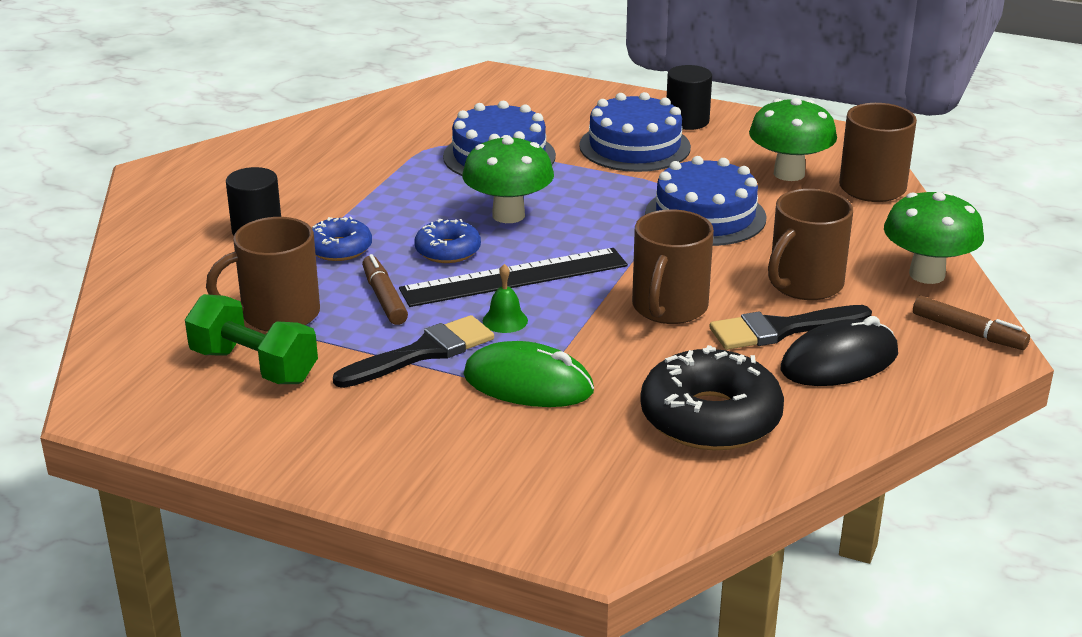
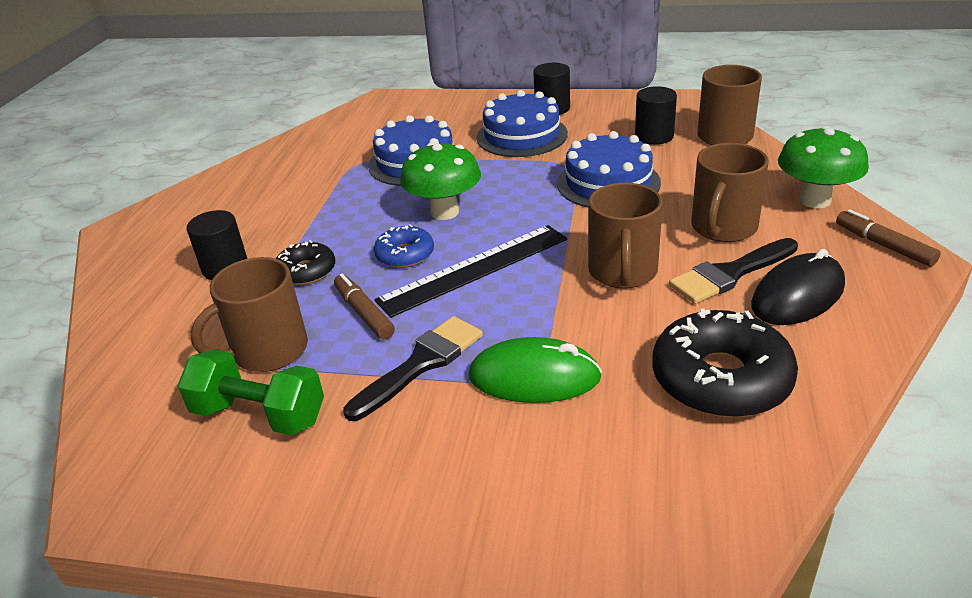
camera: 10 degrees left, 5 degrees up
blue donut [312,216,372,261] -> black donut [276,240,335,285]
green bell [483,264,528,333] -> none
green mushroom [749,98,837,181] -> black cylinder [635,86,677,145]
brown marker [913,296,1030,350] -> brown marker turned 150 degrees counterclockwise [836,209,941,267]

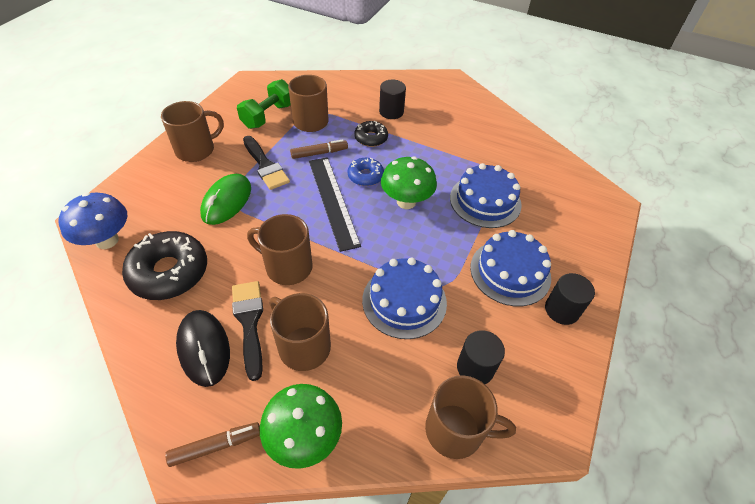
camera: 100 degrees right, 15 degrees up
none -> blue mushroom [58,193,127,249]
none -> brown mug [161,101,224,162]

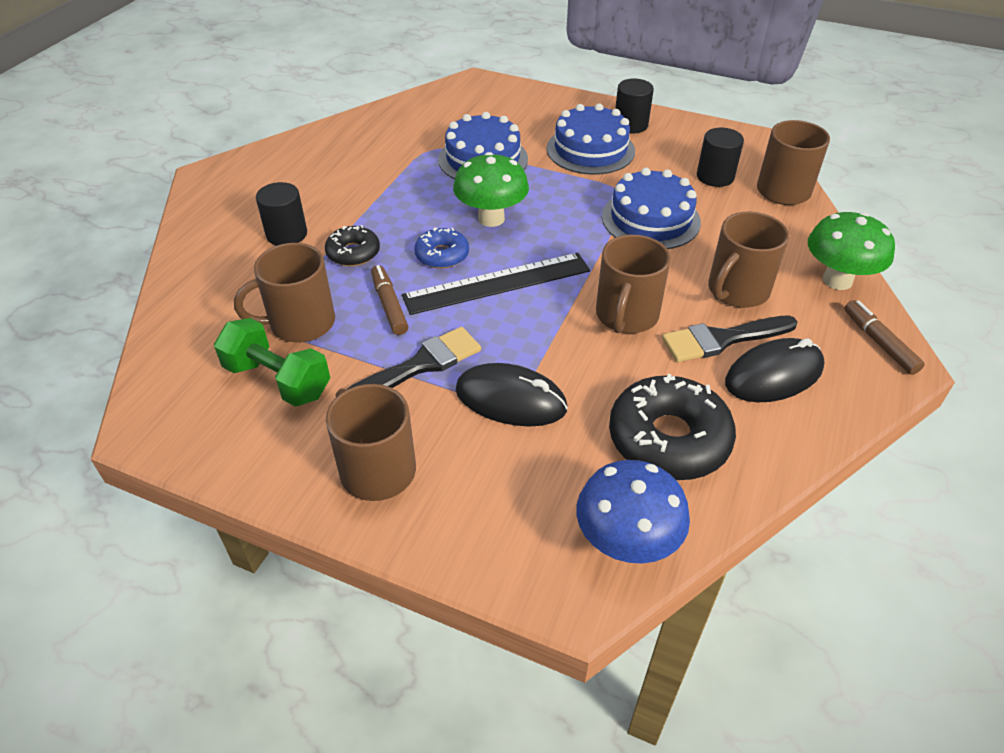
camera: 90 degrees left, 5 degrees down
green mouse [200,174,251,225] -> black mouse [456,363,568,427]

